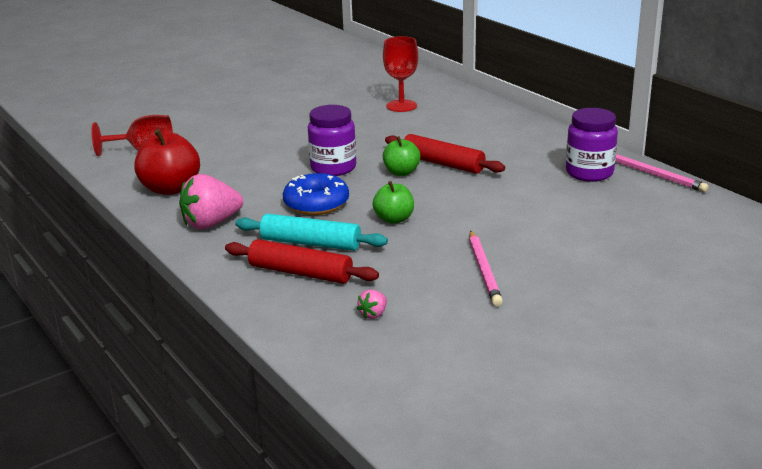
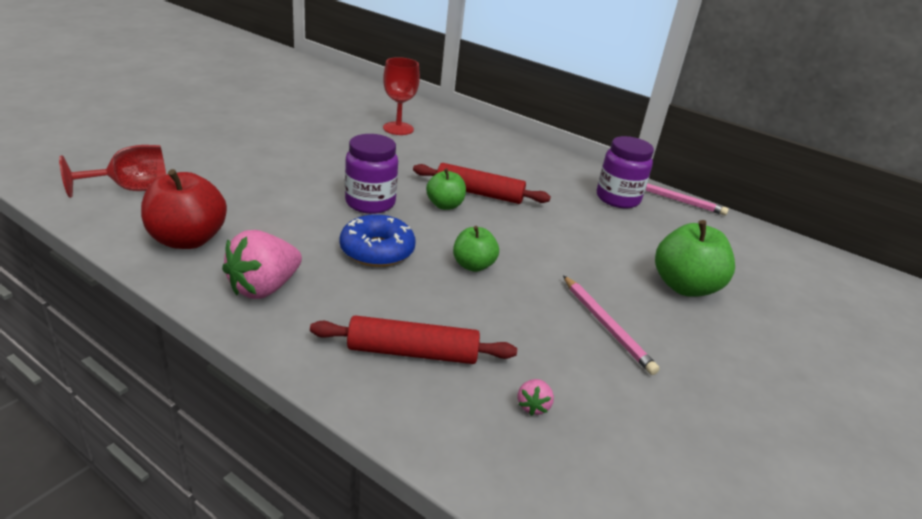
camera: 25 degrees left, 5 degrees up
turquoise rolling pin [235,214,388,251] -> none
none -> green apple [655,220,735,297]

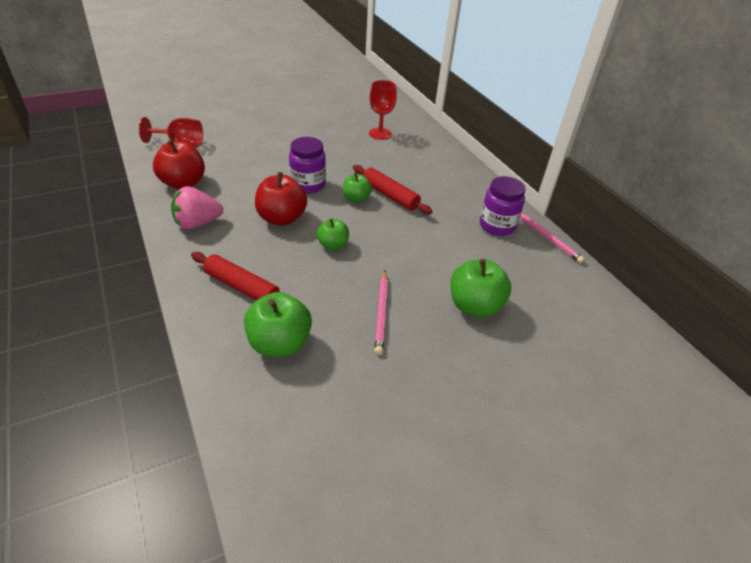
camera: 30 degrees right, 10 degrees up
blue donut [339,214,416,267] -> red apple [255,172,307,226]
pink strawberry [517,379,554,416] -> green apple [244,292,312,357]

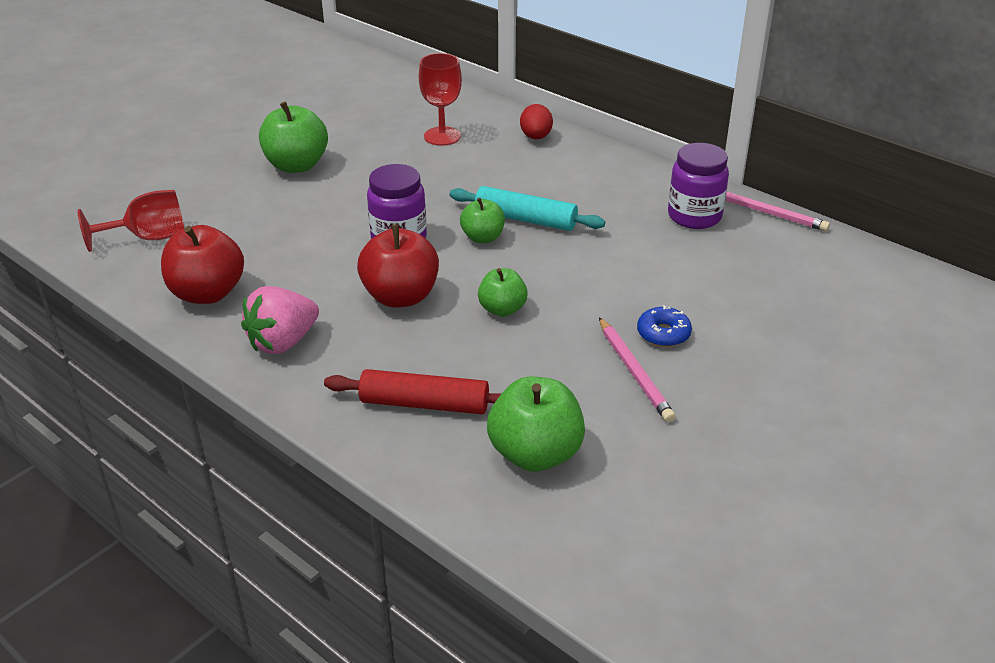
camera: 20 degrees left, 5 degrees down
red rolling pin [353,165,433,215] -> turquoise rolling pin [450,186,605,231]
green apple [450,259,511,318] -> green apple moved to [259,102,328,173]
none -> red egg [520,104,553,139]
none -> blue donut [637,305,692,347]

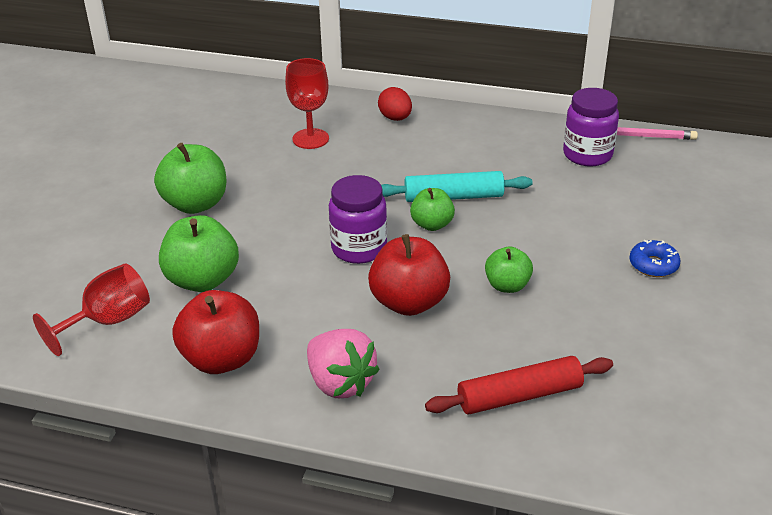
camera: 25 degrees left, 0 degrees up
pink strawberry [241,286,319,354] -> pink strawberry turned 60 degrees counterclockwise [307,329,380,398]
green apple [487,377,585,472] -> green apple moved to [159,215,239,292]
pink pencil [599,317,675,422] -> none

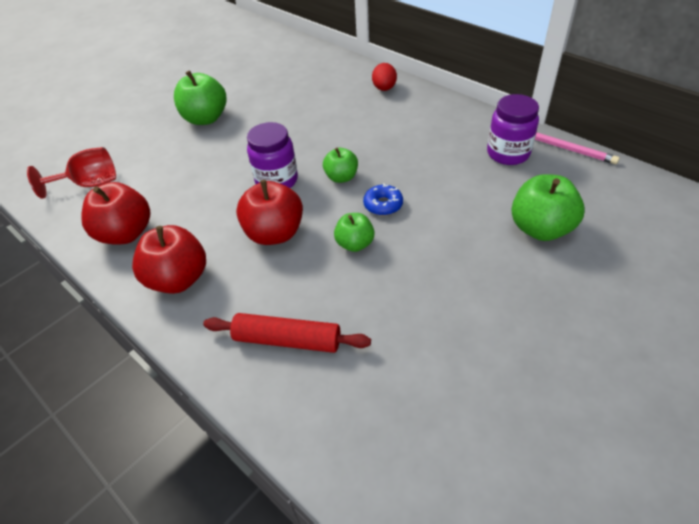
camera: 30 degrees right, 10 degrees up
green apple [159,215,239,292] -> green apple moved to [512,174,585,241]
red goblet [285,58,329,149] -> none
pink strawberry [307,329,380,398] -> red apple [132,225,206,294]
turquoise rolling pin [381,171,532,202] -> none
blue donut [629,240,681,277] -> blue donut moved to [363,183,403,216]

